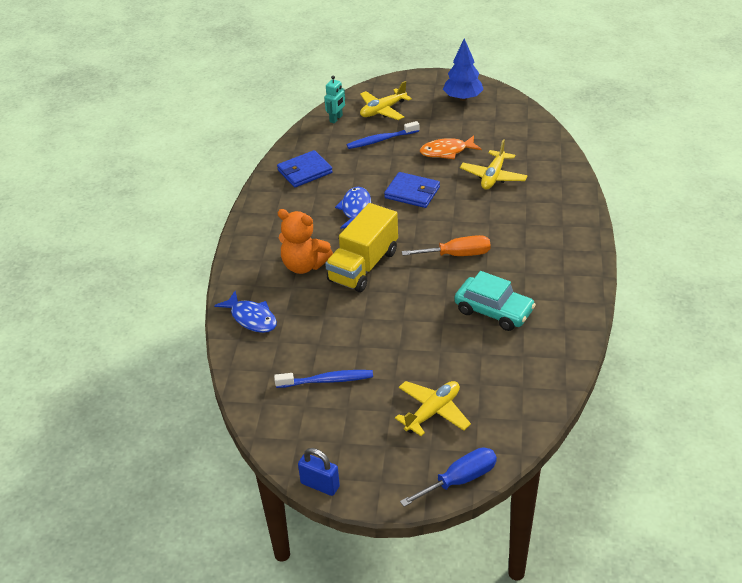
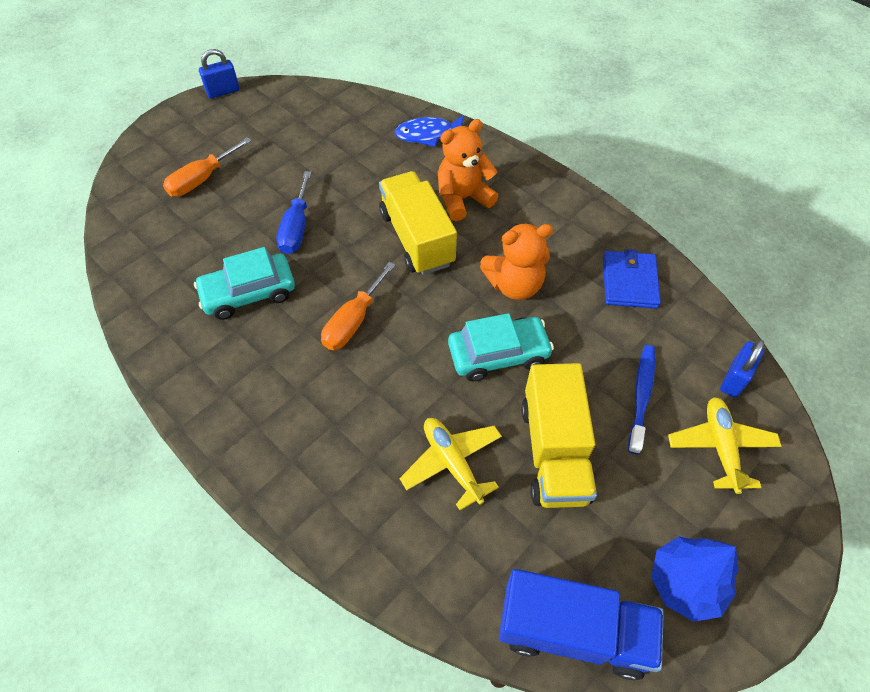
camera: 125 degrees right, 15 degrees up
blue toothbrush [274,370,373,388] -> none
turquoise robot [324,75,345,124] -> blue padlock [720,340,764,397]
blue fish [335,187,371,229] -> orange teddy bear [480,223,553,300]
blue wallet [384,172,440,208] -> turquoise car [448,313,554,382]
yellow plane [395,381,471,436] -> orange screwdriver [163,137,252,197]
blue screwdriver [400,447,497,507] -> blue screwdriver moved to [277,171,312,254]
orange fish [420,136,481,159] -> yellow truck [521,363,597,508]
none -> blue truck [499,569,664,680]

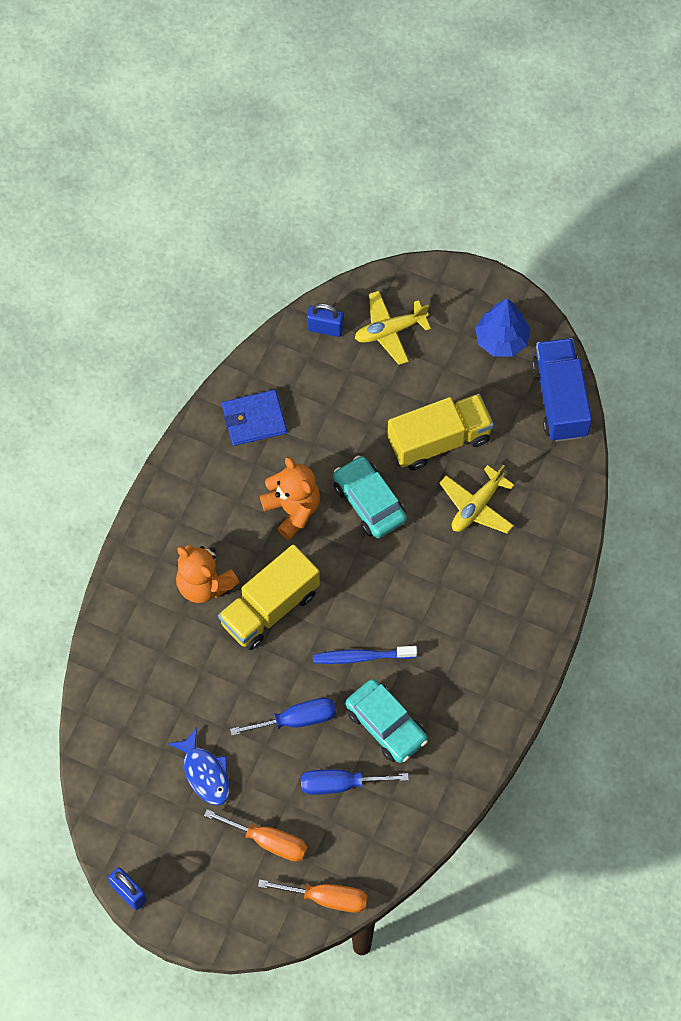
camera: 110 degrees left, 10 degrees up
orange screwdriver [321,262,395,350] -> orange screwdriver moved to [258,879,367,913]
blue fish [395,115,464,147] -> blue fish moved to [168,728,230,805]
blue toothbrush [628,345,655,454] -> blue toothbrush moved to [313,646,417,664]
none -> blue screwdriver [301,769,409,795]

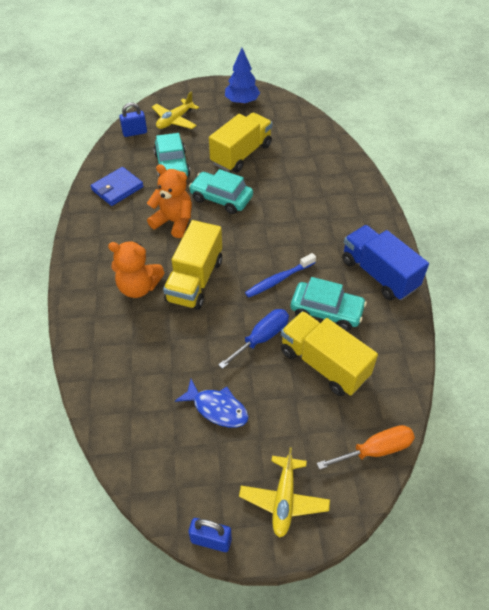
camera: 30 degrees left, 15 degrees down
orange screwdriver [204,809,308,862] -> none
blue screwdriver [301,769,409,795] -> yellow truck [281,311,378,396]
yellow plane [440,465,514,533] -> yellow plane moved to [239,447,330,538]
blue truck [532,338,592,442] -> blue truck moved to [342,225,429,300]
none -> turquoise car [154,133,190,177]

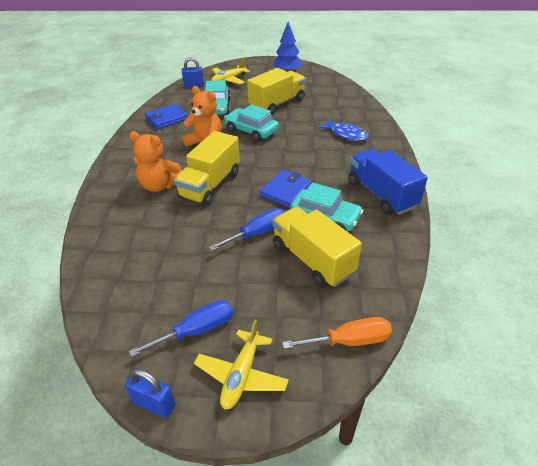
camera: 10 degrees right, 10 degrees down
blue fish [175,379,249,428] -> blue fish moved to [318,119,369,141]
blue toothbrush [245,253,316,298] -> blue wallet [260,170,312,208]
none -> blue screwdriver [129,300,233,357]

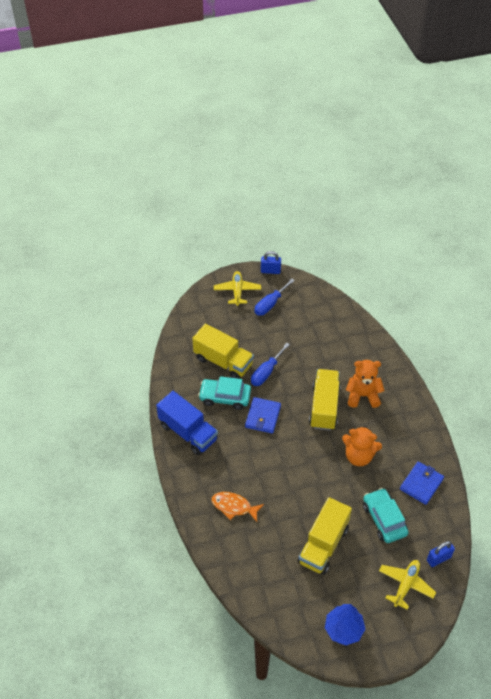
camera: 160 degrees right, 10 degrees up
turquoise car [224,104,279,142] -> none
orange screwdriver [282,317,392,349] -> none
blue fish [318,119,369,141] -> orange fish [211,492,264,522]

